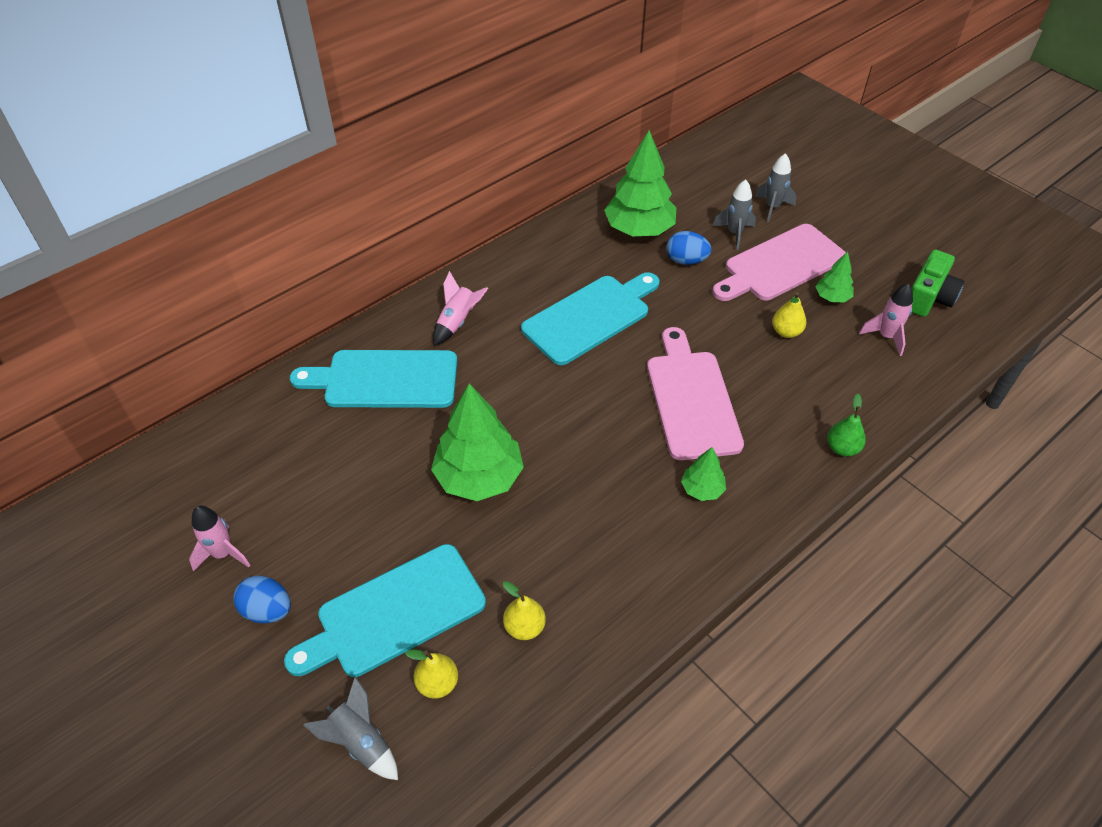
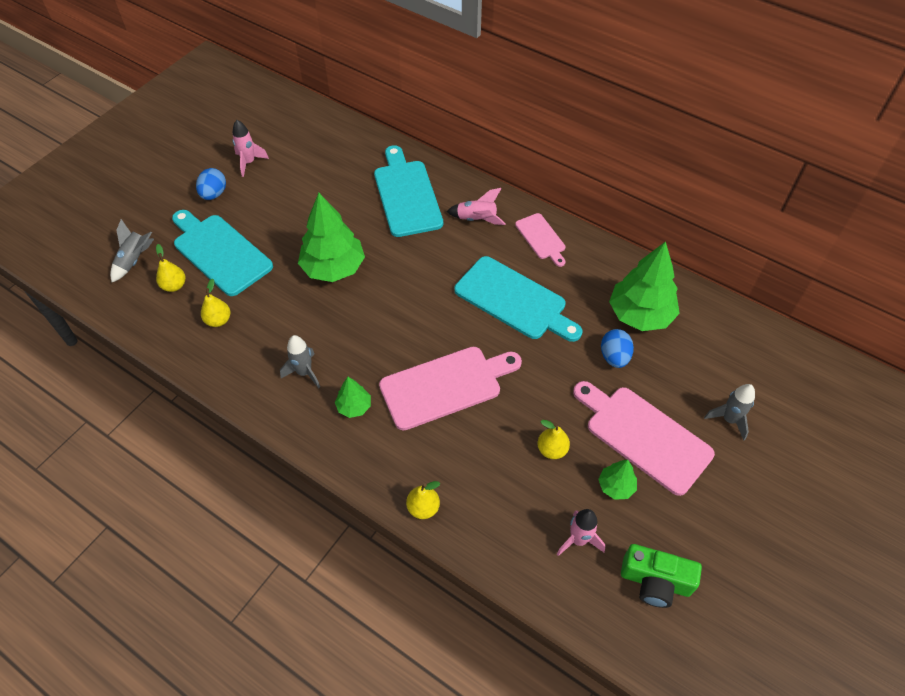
camera: 75 degrees right, 5 degrees up
grey rocket [713,179,756,250] -> grey rocket moved to [280,335,320,388]
green pear [827,394,866,457] -> yellow pear [406,481,440,519]
none -> pink cutting board [515,213,566,267]

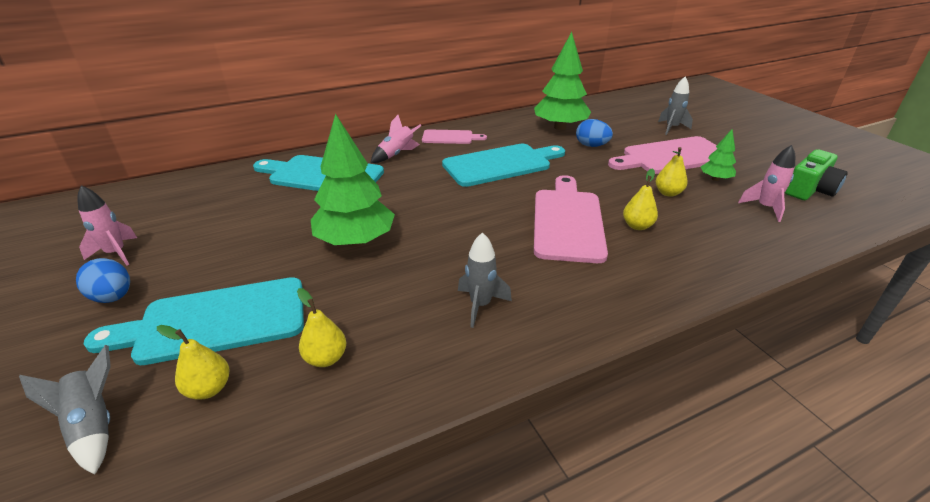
camera: 60 degrees left, 20 degrees down
green tree [335,377,371,418] -> none
yellow pear [406,481,440,519] -> yellow pear moved to [623,168,658,230]

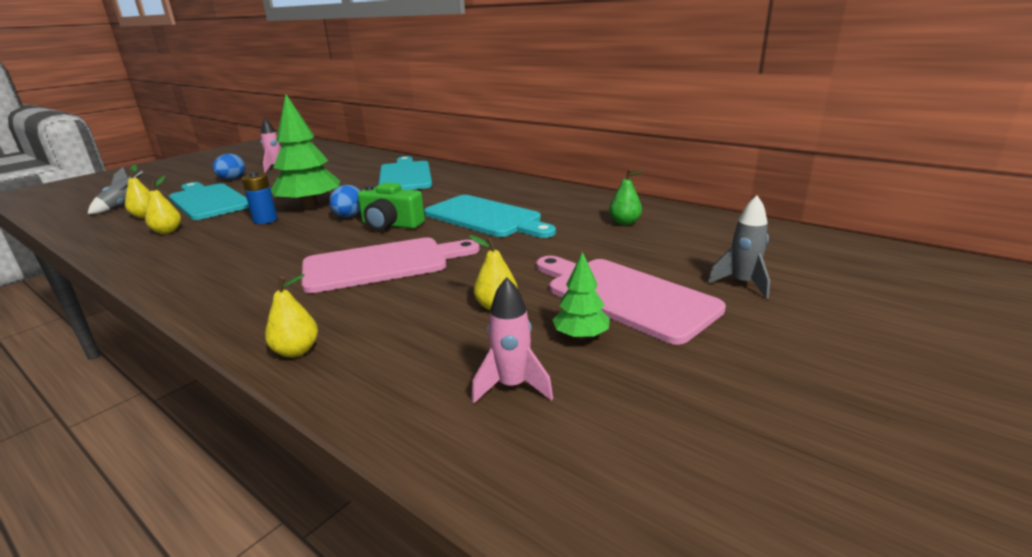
camera: 65 degrees right, 10 degrees down
pink rocket [371,115,422,163] -> none
pink cutting board [422,129,487,144] -> none
grey rocket [458,232,512,328] -> none
green tree [534,32,591,130] -> green pear [609,169,643,225]
blue egg [576,119,613,147] -> blue egg moved to [329,185,360,217]
yellow pear [623,168,658,230] -> yellow pear moved to [265,274,318,358]
green camera [785,149,848,200] -> green camera moved to [358,182,425,231]
none -> blue battery [241,172,277,224]

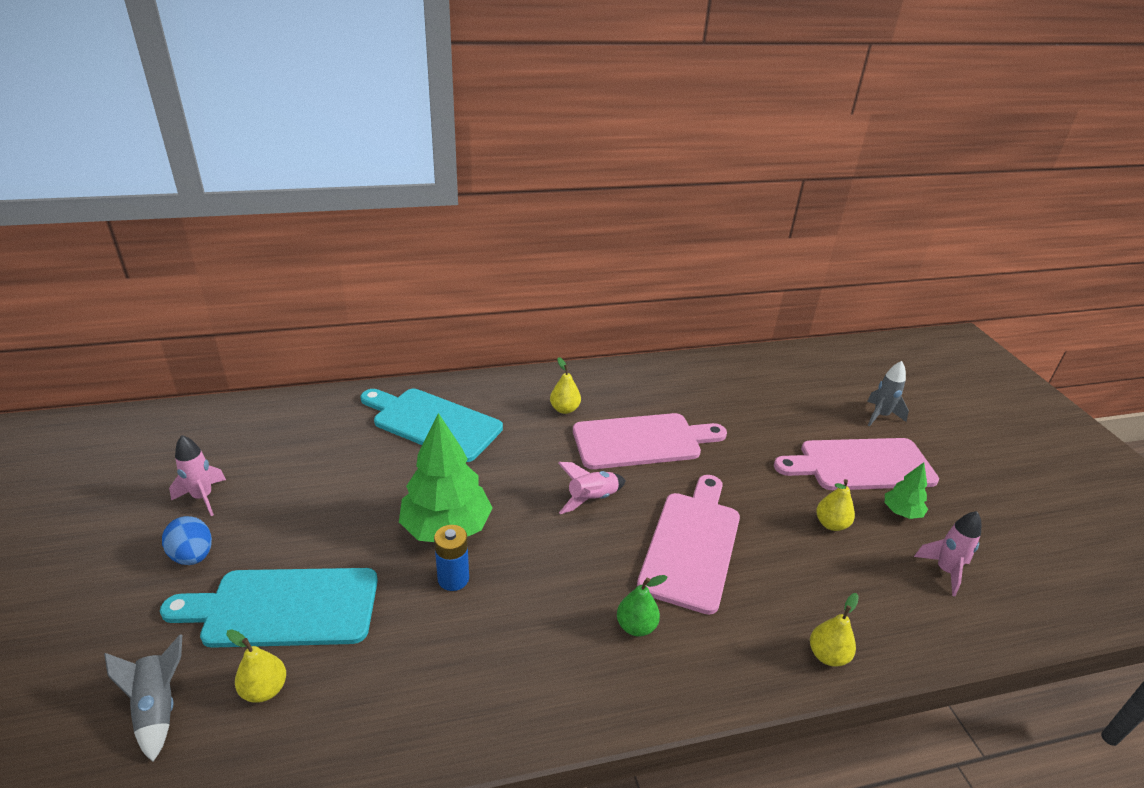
camera: 55 degrees left, 10 degrees up
yellow pear [145,176,181,234] -> yellow pear moved to [550,357,581,414]
blue egg [329,185,360,217] -> none
green camera [358,182,425,231] -> pink rocket [558,462,626,514]
turquoise cutting board [424,195,556,238] -> pink cutting board [573,413,727,469]
green pear [609,169,643,225] -> green pear moved to [617,575,667,637]

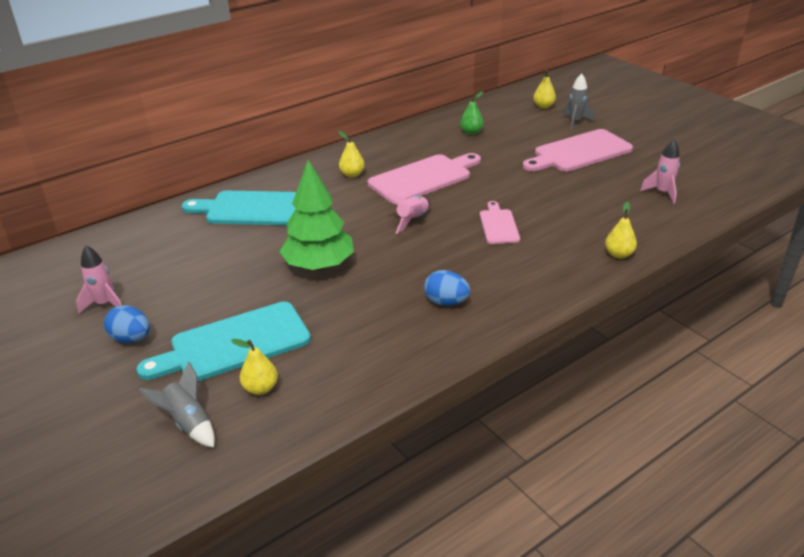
camera: 20 degrees left, 0 degrees up
blue battery [434,525,469,591] -> none
green pear [617,575,667,637] -> green pear moved to [460,91,484,135]
pink cutting board [637,475,740,615] -> pink cutting board [480,201,520,244], size x0.55
yellow pear [816,479,855,531] -> yellow pear moved to [533,71,556,108]
green tree [885,462,928,519] -> none
none -> blue egg [424,270,470,306]

